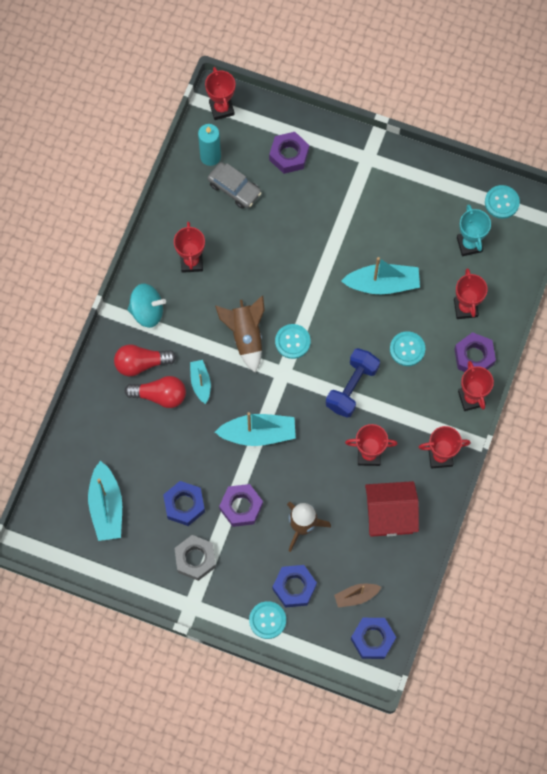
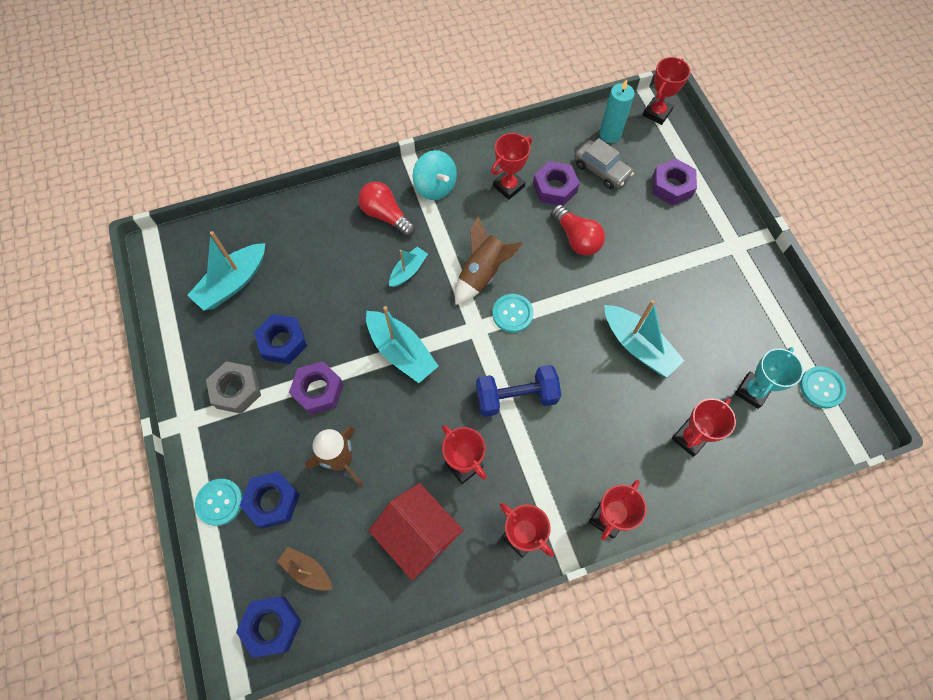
camera: 50 degrees right, 5 degrees down
red light bulb [124,376,186,408] -> red light bulb moved to [551,205,605,255]
grey car [207,162,262,209] -> grey car turned 45 degrees counterclockwise [574,138,634,189]
turquoise button [390,331,425,366] -> none
purple nut [454,332,496,372] -> purple nut moved to [533,161,580,206]

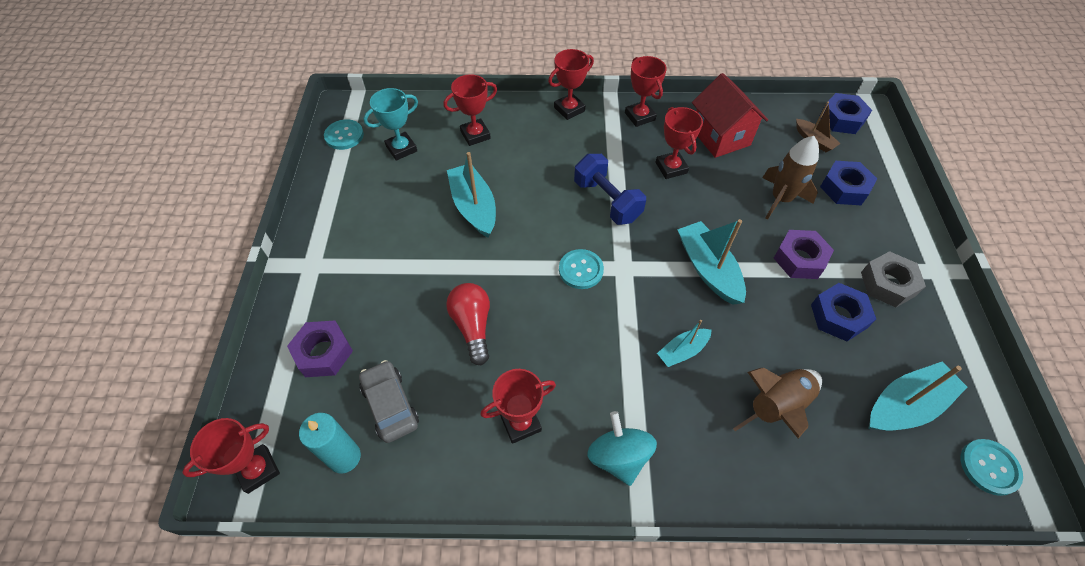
camera: 160 degrees left, 10 degrees down
turquoise button [195,479,243,526] -> turquoise button moved to [961,439,1023,496]
red light bulb [358,182,415,236] -> none
brown rocket [455,216,523,305] -> brown rocket moved to [733,368,822,438]
blue dumbbell [476,365,561,417] -> blue dumbbell turned 45 degrees clockwise [574,154,646,225]
purple nut [533,161,580,206] -> none

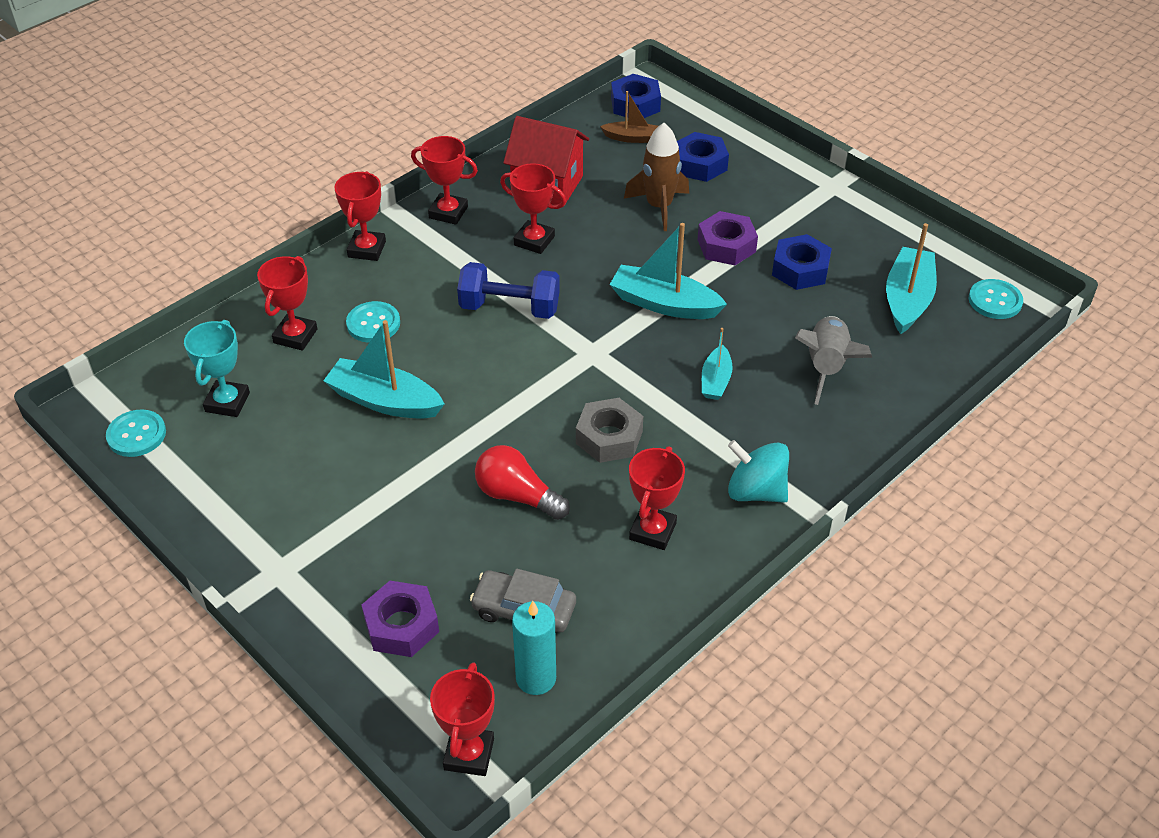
camera: 45 degrees left, 10 degrees down
turquoise button [559,249,604,289] -> turquoise button moved to [346,301,400,343]
brown rocket [733,368,822,438] -> grey rocket [795,316,872,405]
grey nut [861,251,926,307] -> grey nut moved to [576,398,643,463]

